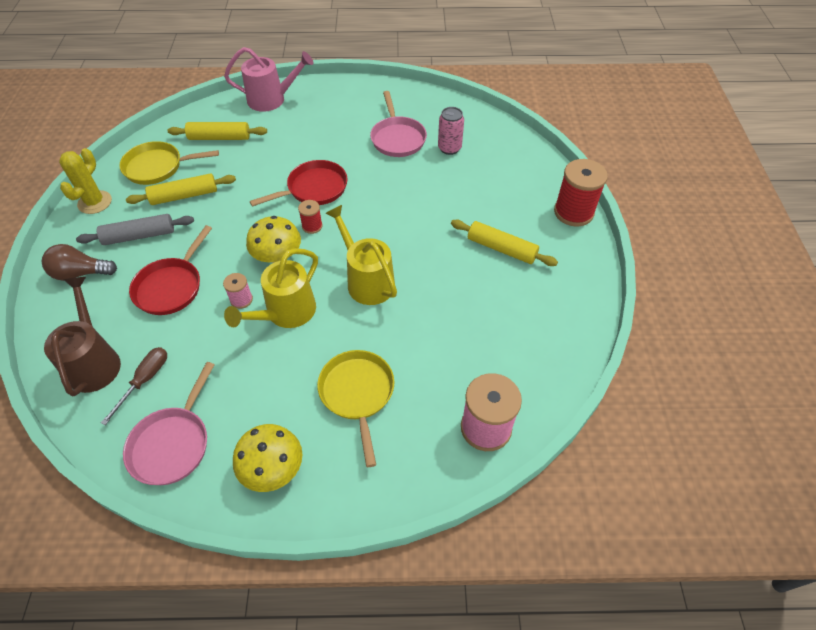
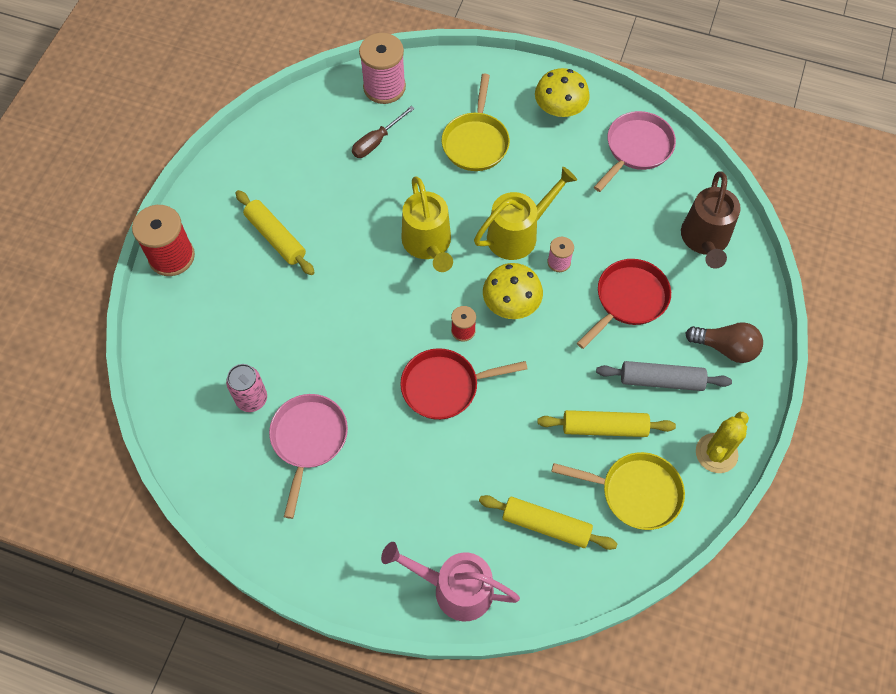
camera: 160 degrees left, 10 degrees up
brown screwdriver [101,347,167,425] -> brown screwdriver moved to [352,106,415,158]

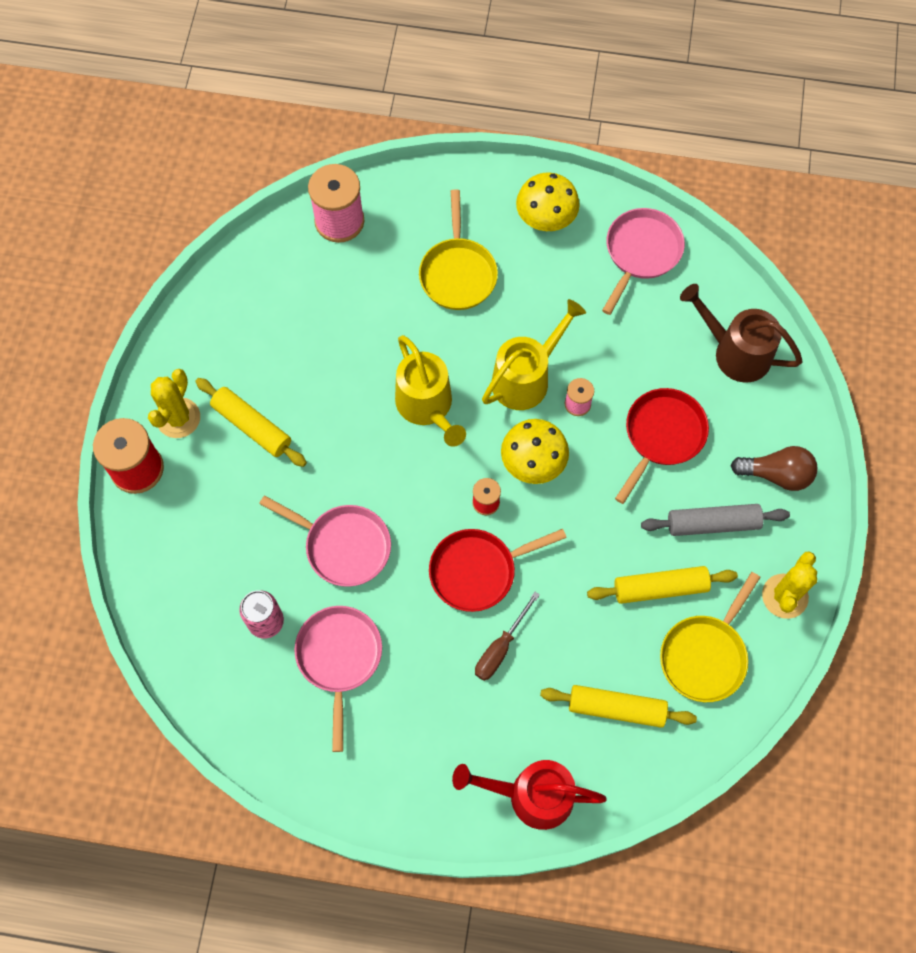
camera: 10 degrees left, 5 degrees up
brown screwdriver [352,106,415,158] -> brown screwdriver moved to [475,592,540,681]
pink watering can [381,542,520,621] -> red watering can [452,760,607,830]
yellow pan [552,452,685,530] -> yellow pan turned 120 degrees clockwise [660,572,761,702]
brown watering can [681,171,741,269] -> brown watering can turned 120 degrees clockwise [680,284,803,383]
none -> yellow cactus [148,369,200,438]
none -> pink pan [259,495,391,587]

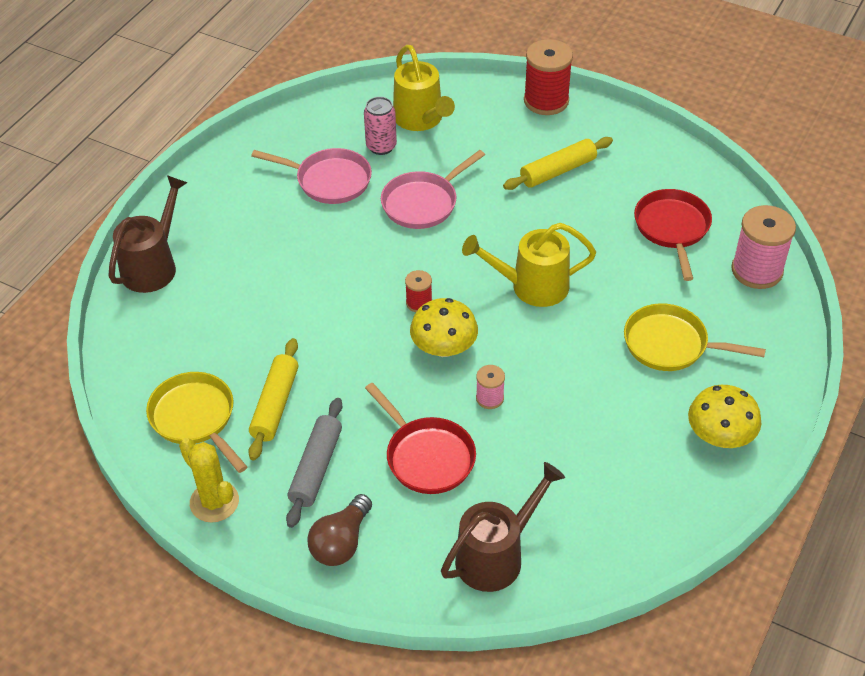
camera: 110 degrees right, 20 degrees down
yellow cactus [148,369,200,438] -> none
red pan [429,529,567,612] -> red pan moved to [634,189,712,281]
red watering can [452,760,607,830] -> brown watering can [108,175,188,293]
brown screwdriver [475,592,540,681] -> none
yellow watering can [482,299,586,410] -> yellow watering can moved to [393,45,455,131]
yellow rolling pin [540,685,697,728] -> none
pink pan [602,208,685,315] -> none

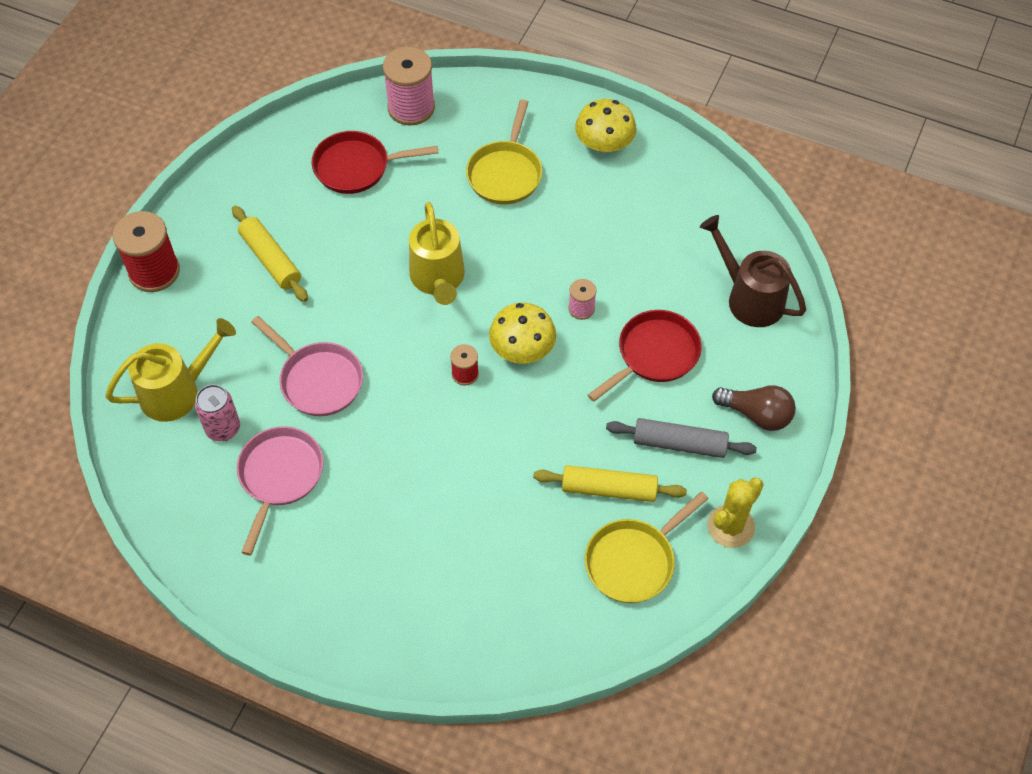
camera: 95 degrees left, 10 degrees up
brown watering can [108,175,188,293] -> none

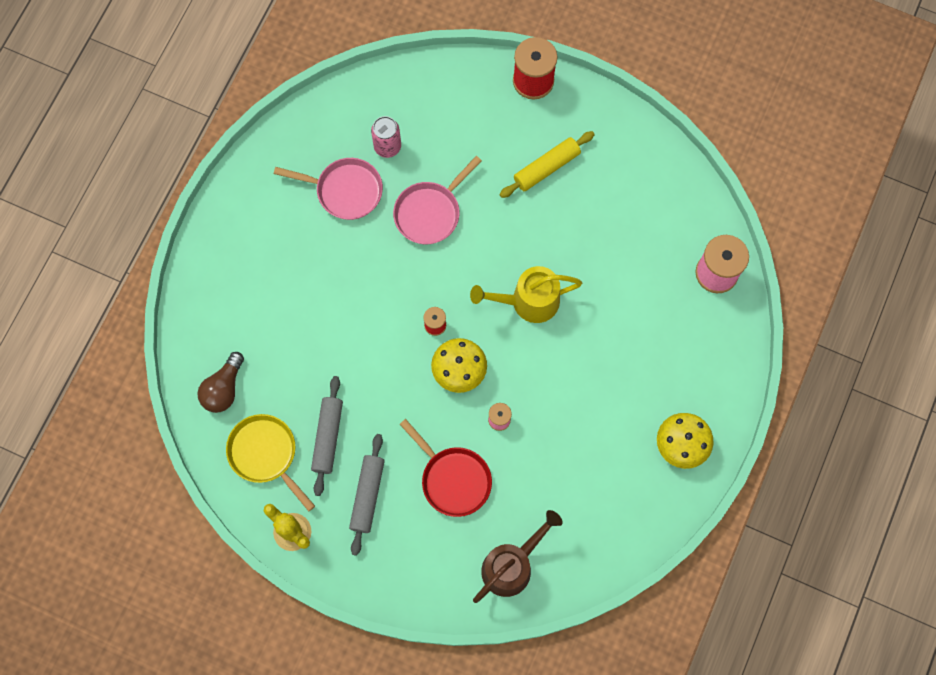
camera: 90 degrees right, 15 degrees up
yellow watering can [105,318,236,422] -> none
red pan [311,131,438,194] -> none
yellow pan [466,100,542,205] -> none
yellow rolling pin [533,465,687,502] -> grey rolling pin [311,376,343,496]
brown light bulb [712,385,796,431] -> brown light bulb moved to [197,352,244,413]

